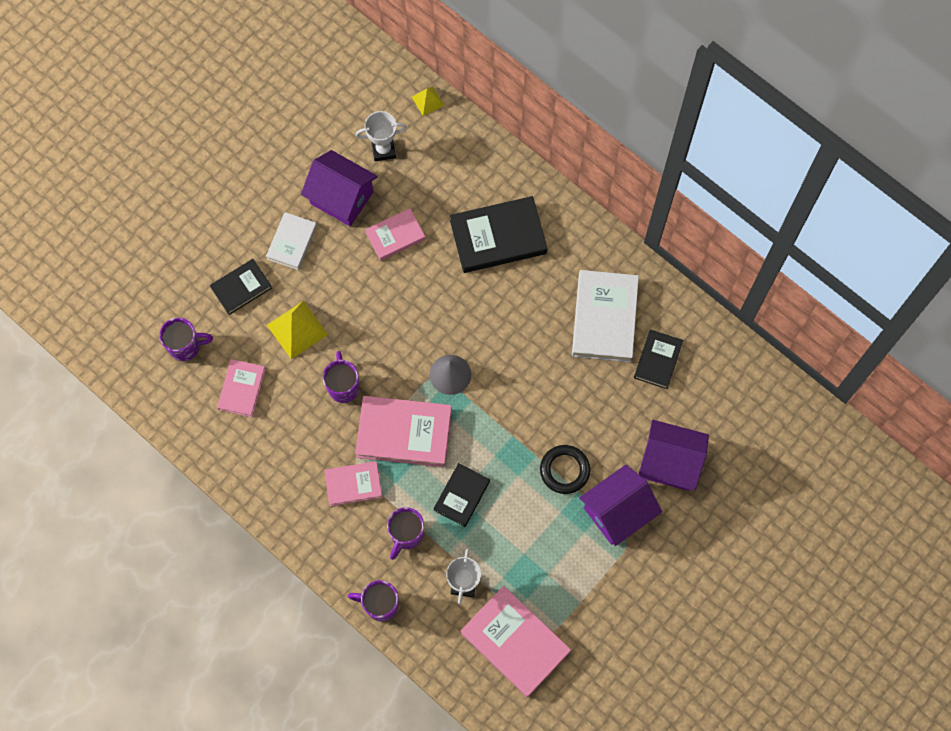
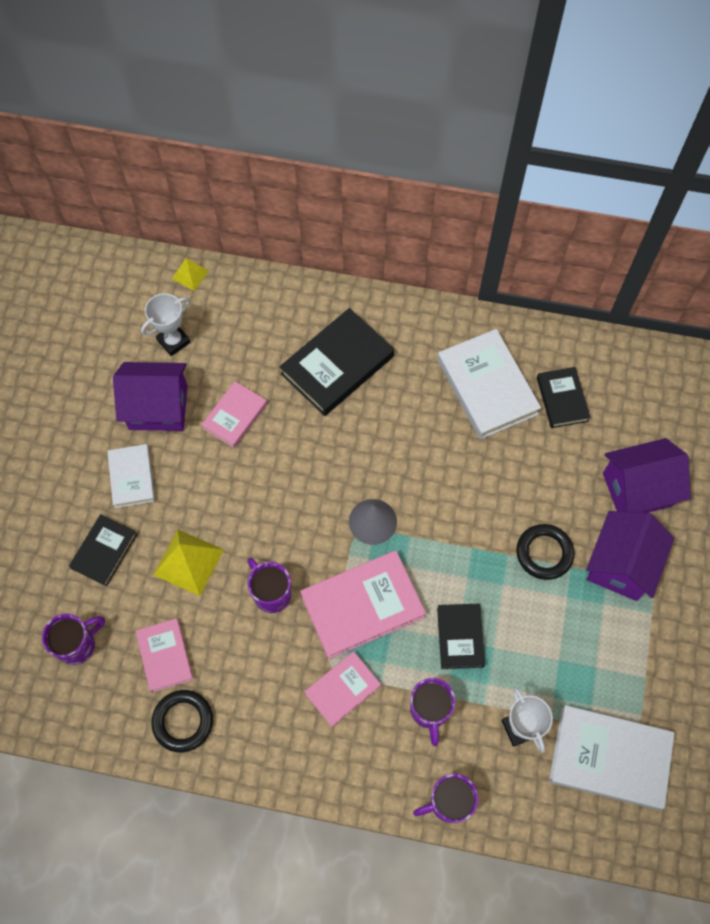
camera: 30 degrees left, 5 degrees down
pink book [461,586,571,697] -> white book [549,705,675,810]
none -> black ring [151,690,213,753]

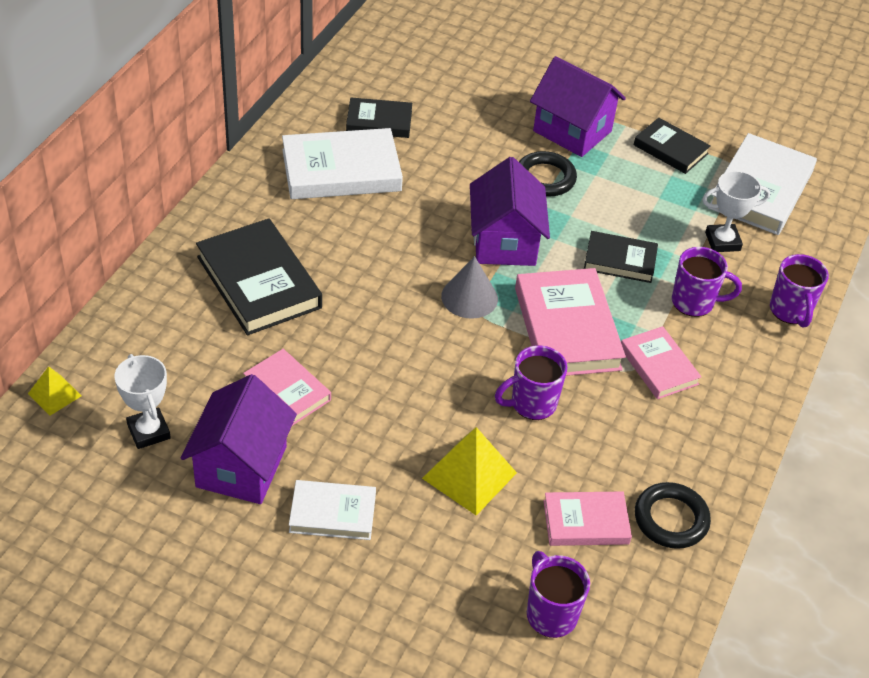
camera: 80 degrees left, 20 degrees down
black book [69,514,137,586] -> black book moved to [634,118,711,174]
purple house [603,438,691,513] -> purple house moved to [470,157,550,266]

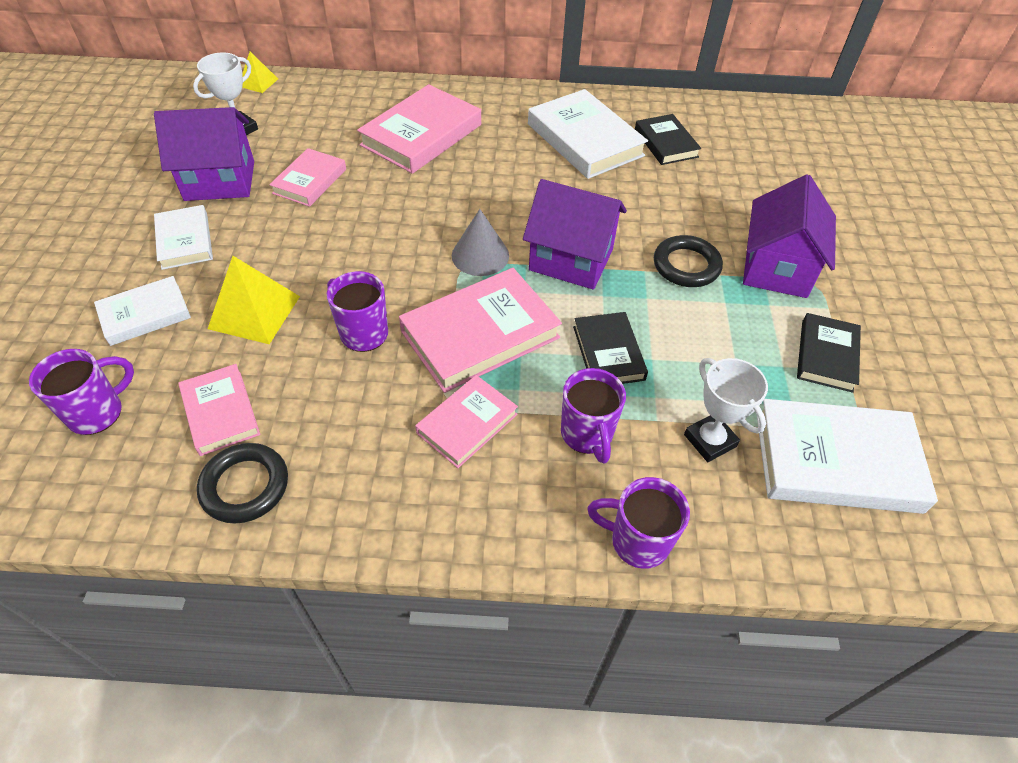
camera: 70 degrees right, 5 degrees up
black book [196,218,322,335] -> pink book [357,84,481,174]
purple house [470,157,550,266] -> purple house turned 45 degrees clockwise [523,179,627,290]
purple mug [770,254,829,328] -> purple mug turned 45 degrees clockwise [587,477,690,569]
none -> white book [94,276,191,346]

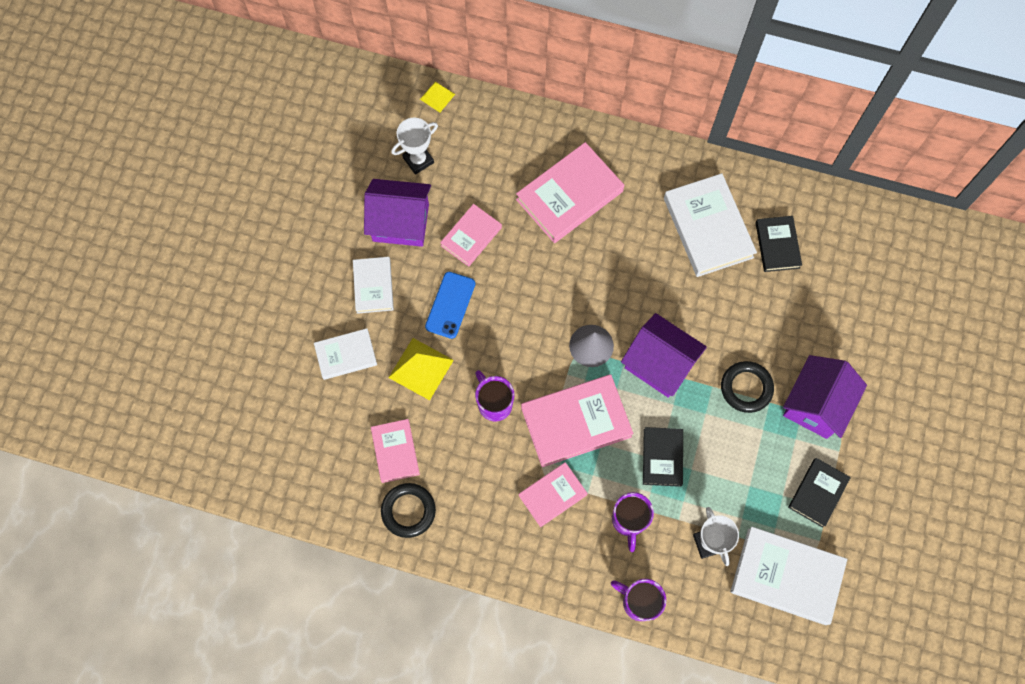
camera: 15 degrees right, 20 degrees up
purple mug [29,349,134,435] -> none
none -> blue phone [425,272,475,339]

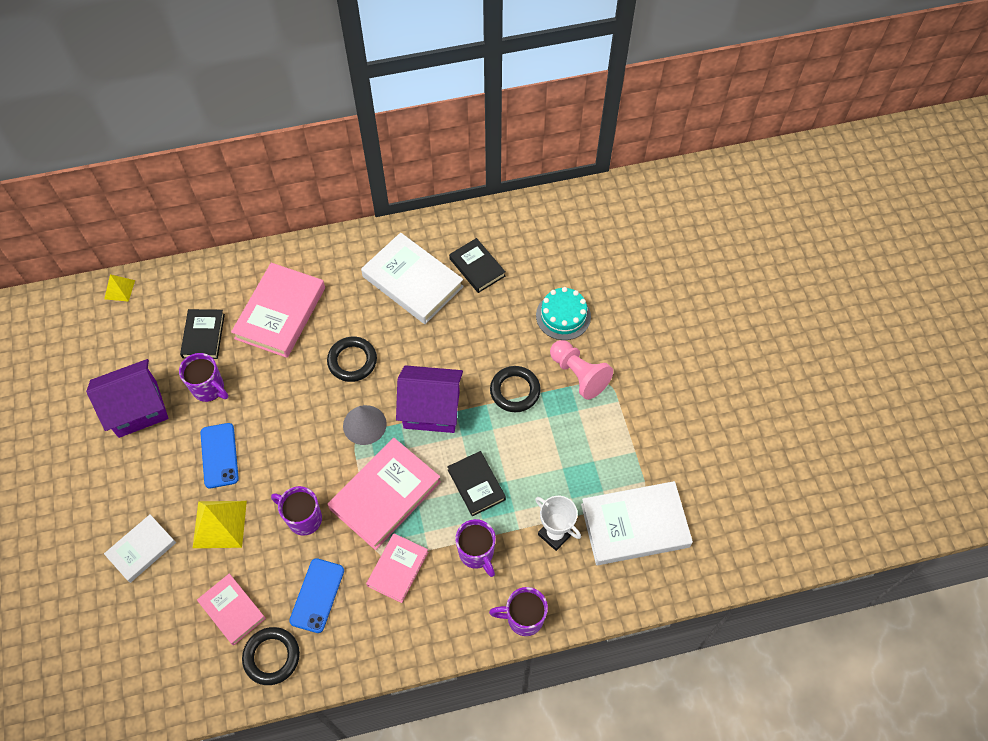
camera: 30 degrees left, 10 degrees down
white book [353,257,394,314] -> none
white trophy [391,118,438,175] -> none
pink book [440,204,502,267] -> purple mug [179,353,228,402]
purple house [783,355,867,439] -> pink pawn [550,340,613,400]
black book [788,458,851,528] -> black book moved to [180,309,225,359]
none -> blue phone [289,558,344,633]
none -> black ring [327,337,377,382]
none -> turquoise cake [536,287,591,340]

